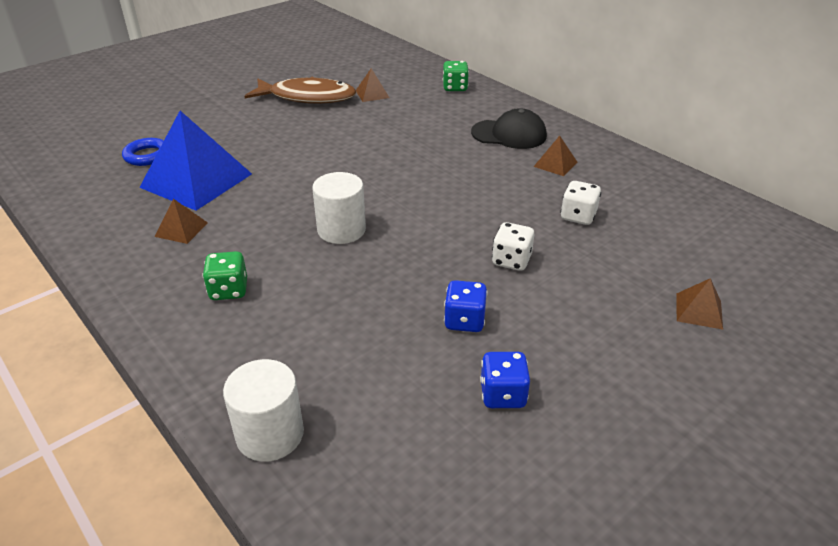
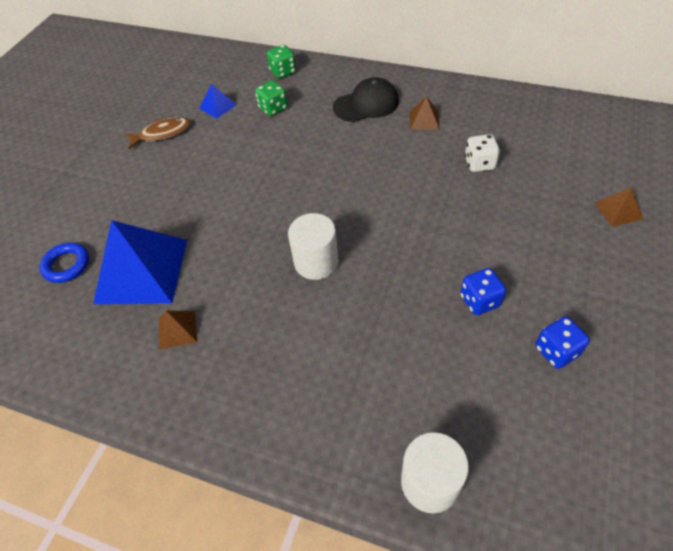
camera: 25 degrees left, 15 degrees up
green dice [202,251,247,300] -> green dice moved to [255,80,288,116]
brown fish [245,77,356,104] -> brown fish [125,117,191,149], size x0.61
brown pyramid [356,68,389,102] -> blue pyramid [199,84,236,119]
white dice [492,222,534,271] -> none

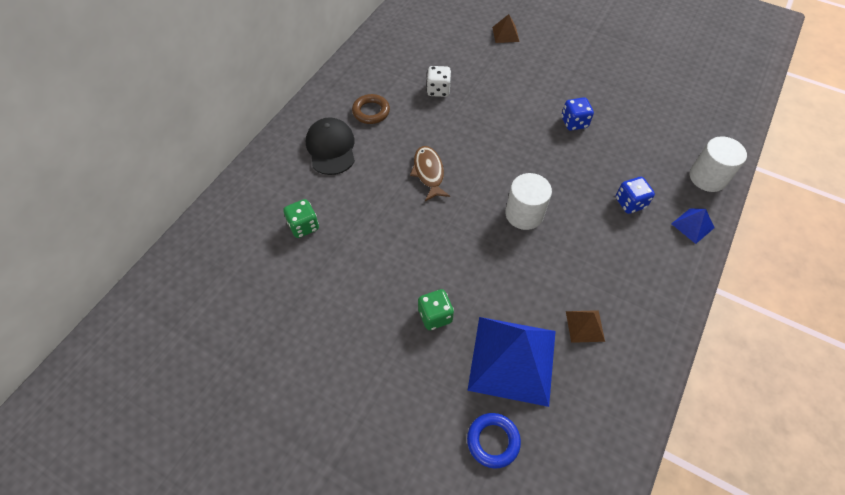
camera: 85 degrees left, 5 degrees up
brown fish [125,117,191,149] -> brown fish moved to [410,146,450,201]
blue pyramid [199,84,236,119] -> blue pyramid moved to [671,208,715,244]
green dice [267,45,296,78] -> green dice moved to [418,289,454,330]
brown pyramid [410,96,439,130] -> brown ring [352,94,390,124]
blue dice [535,316,590,369] -> blue dice moved to [616,177,655,214]

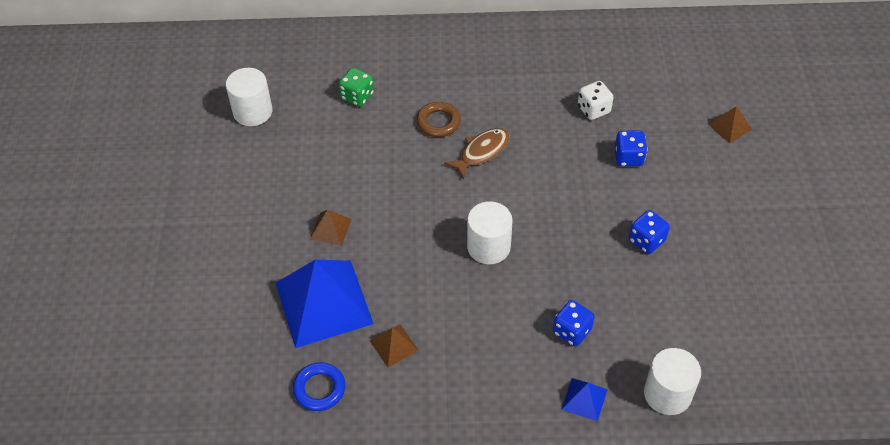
camera: 60 degrees right, 5 degrees down
black cap [306,117,355,175] -> none
brown ring [352,94,390,124] -> brown ring moved to [416,102,461,137]
green dice [418,289,454,330] -> brown pyramid [310,210,352,246]
blue ring [467,413,521,469] -> blue ring moved to [293,362,345,411]
none -> white cylinder [226,68,272,126]
none -> blue dice [615,131,647,166]

